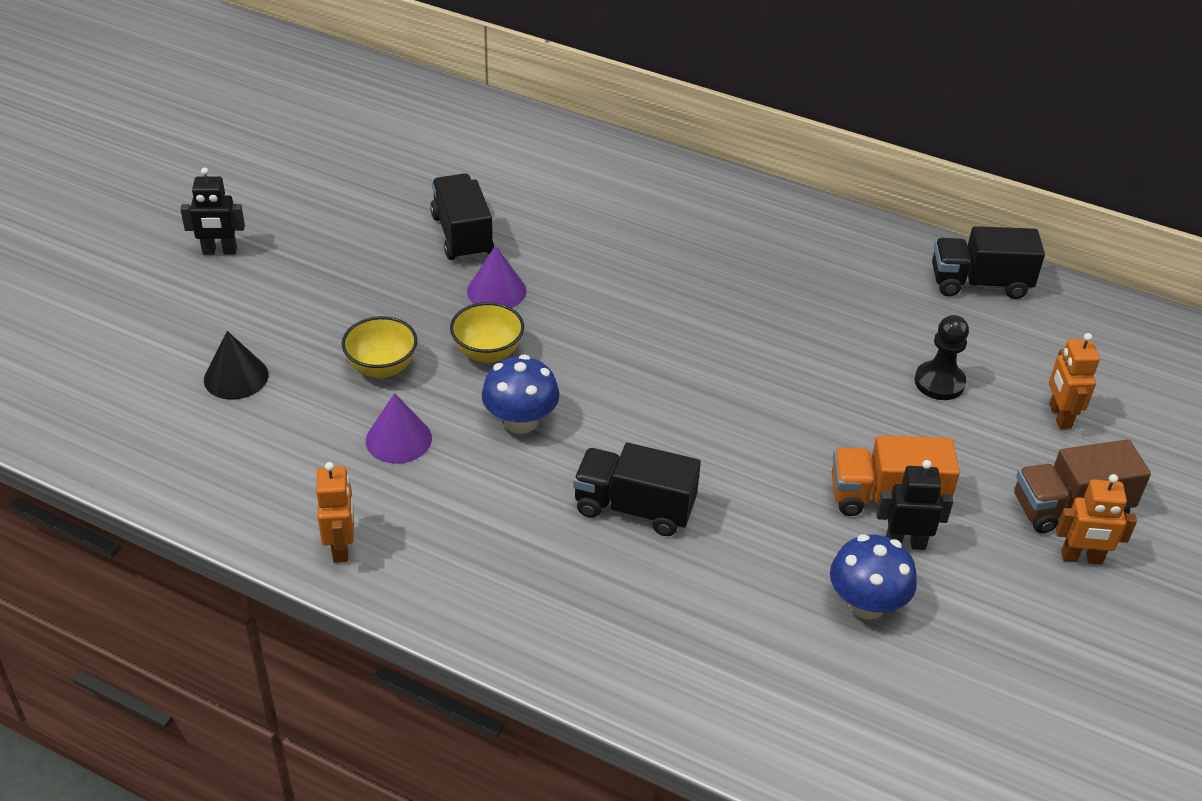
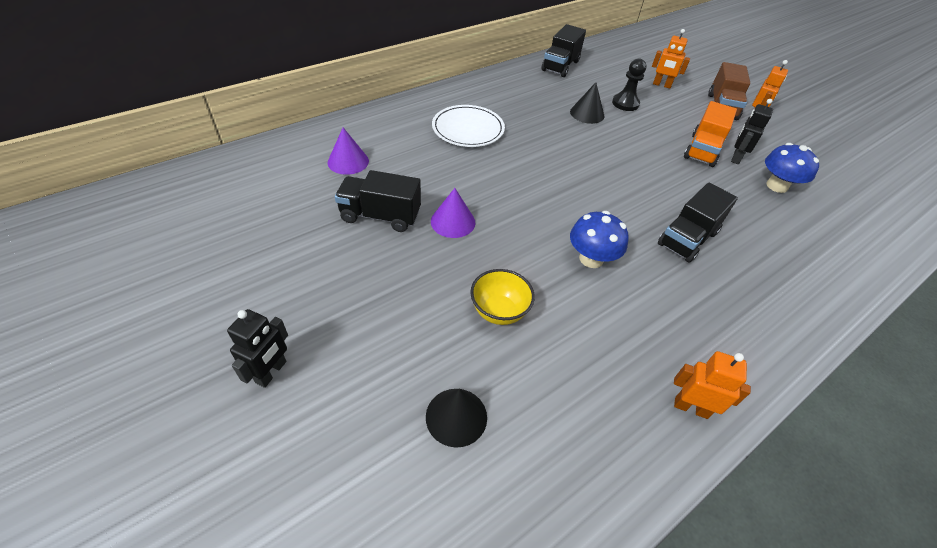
camera: 65 degrees left, 5 degrees up
purple cone [366,393,432,464] -> purple cone moved to [328,128,369,175]
yellow bowl [450,302,524,363] -> none
none -> white plate [432,105,505,147]
none -> black cone [570,82,604,124]

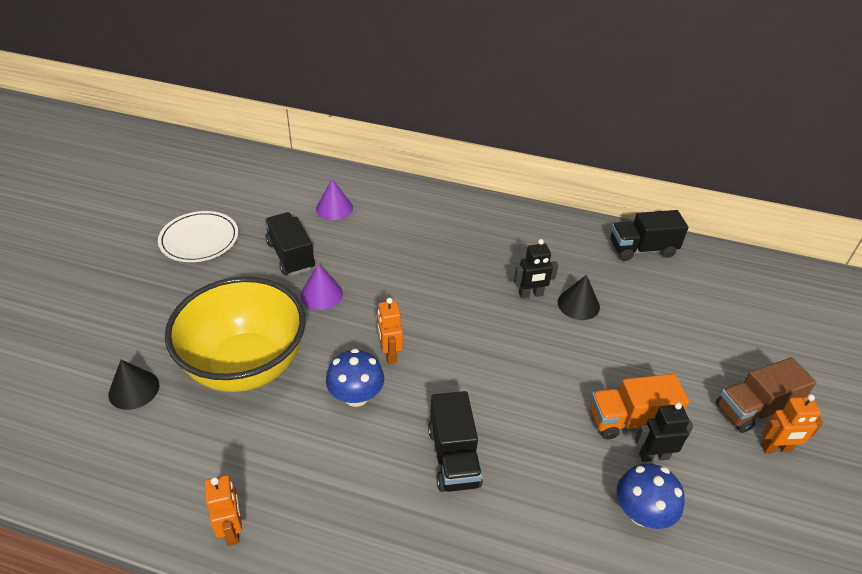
camera: 55 degrees right, 5 degrees down
black robot [227,309,288,388] -> black robot moved to [514,239,558,299]
white plate [432,105,505,147] -> white plate moved to [158,211,238,262]
yellow bowl [470,269,535,325] -> yellow bowl [165,277,306,392], size x2.33
black pawn [612,58,647,111] -> none
orange robot [652,29,690,88] -> orange robot moved to [377,298,403,364]
black truck [658,183,738,263] -> black truck turned 105 degrees counterclockwise [428,391,483,492]

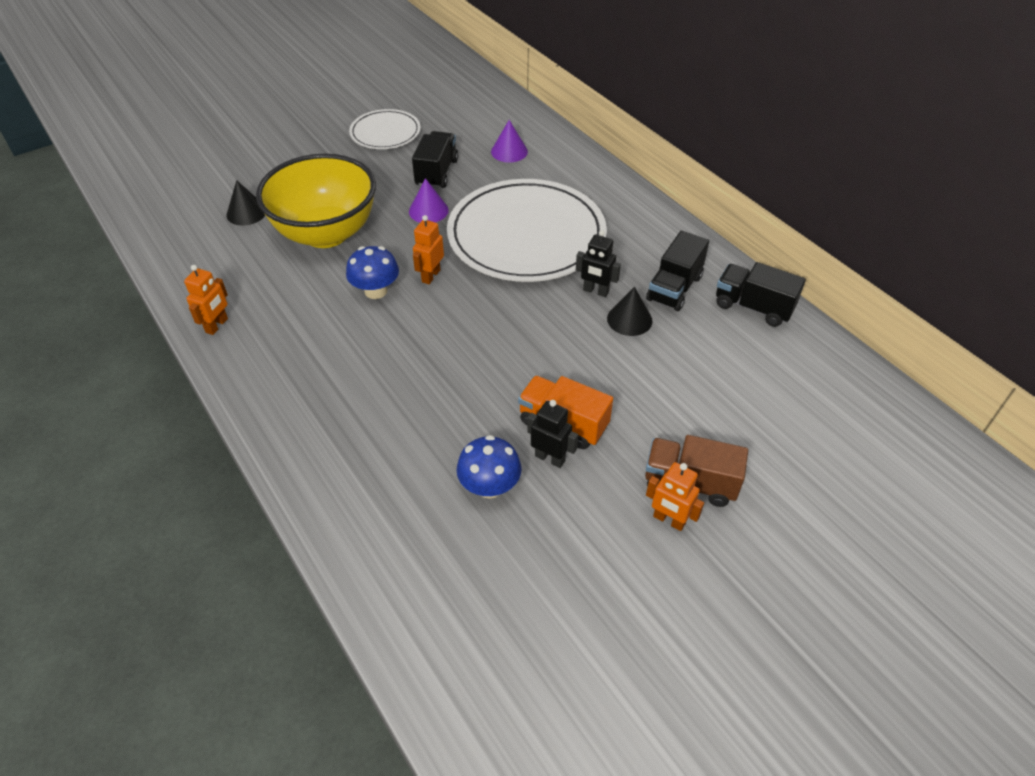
camera: 40 degrees right, 5 degrees up
black truck [428,391,483,492] -> black truck moved to [646,231,709,311]
none -> white plate [447,179,607,282]

